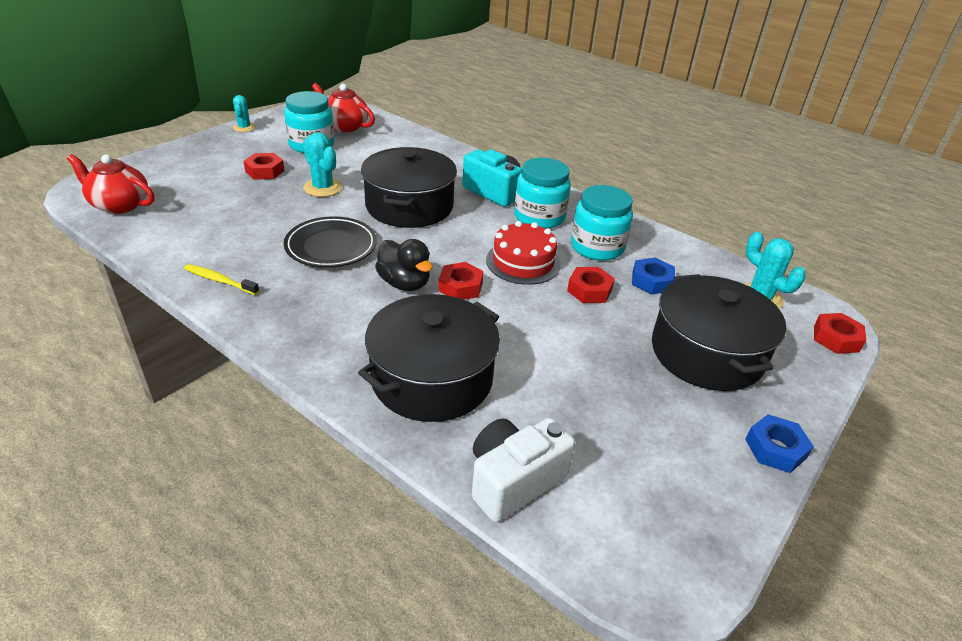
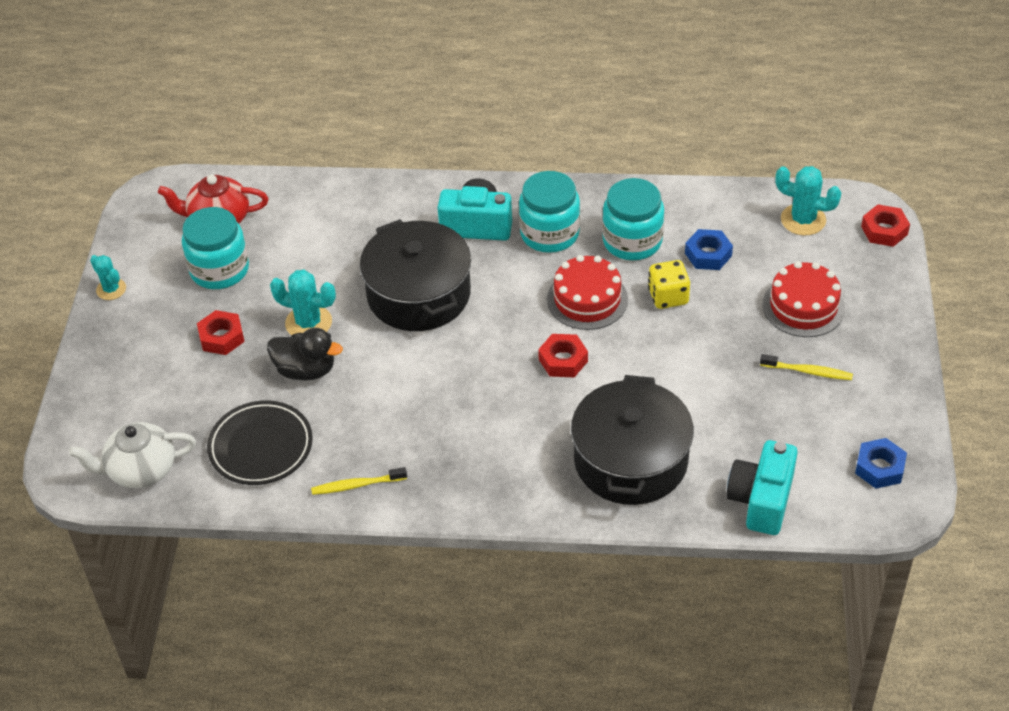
camera: 30 degrees left, 10 degrees up
red teapot [67,154,154,214] -> white teapot [69,422,196,488]
black plate [284,216,377,268] -> black plate moved to [207,400,313,485]
black duck [375,239,432,291] -> black duck moved to [267,328,343,381]
white camera [472,418,575,522] -> turquoise camera [726,440,798,535]
red nut [567,267,615,303] -> yellow dice [648,260,690,309]
black pot [652,274,786,391] -> red cake [763,261,845,337]
blue nut [745,414,814,473] -> blue nut moved to [855,438,907,489]
none -> yellow toothbrush [760,354,853,380]

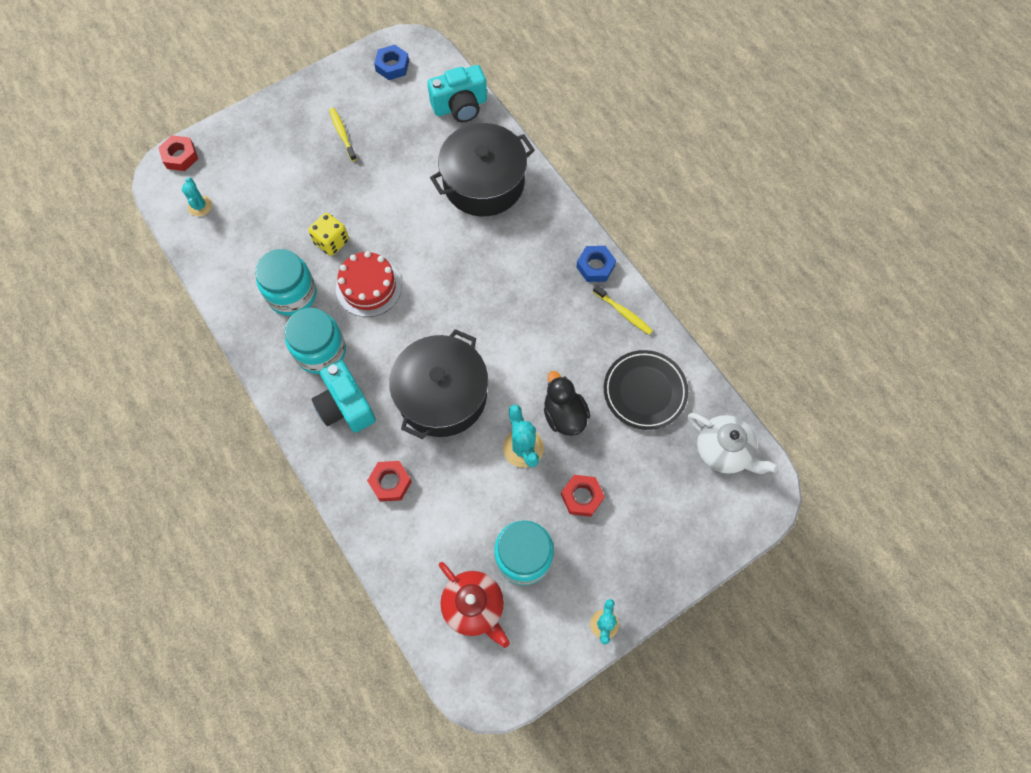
camera: 130 degrees left, 20 degrees up
red nut [538,334,588,378] -> red nut moved to [367,461,412,501]
blue nut [685,229,733,270] -> blue nut moved to [576,246,616,282]
red cake [763,261,845,337] -> none
turquoise cactus [775,166,841,235] -> turquoise cactus [182,177,212,216], size x0.65

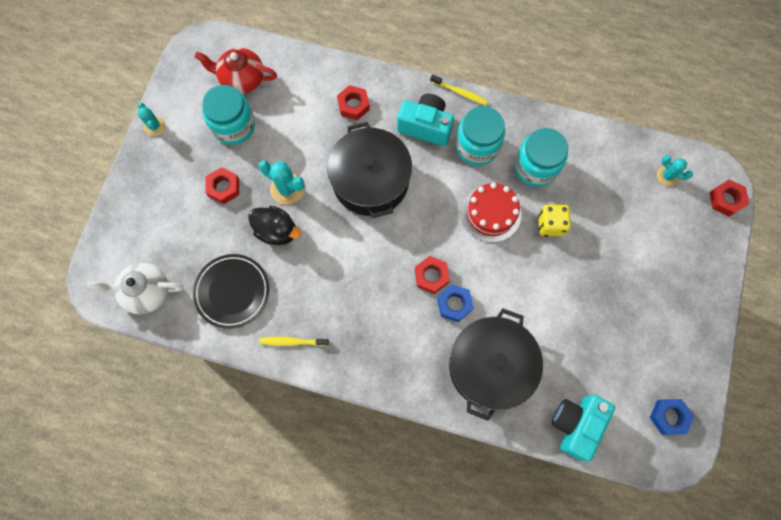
camera: 140 degrees right, 5 degrees up
yellow toothbrush [329,108,357,161] -> yellow toothbrush moved to [430,74,488,105]
blue nut [576,246,616,282] -> blue nut moved to [437,284,474,322]
none -> red nut [415,256,450,294]

